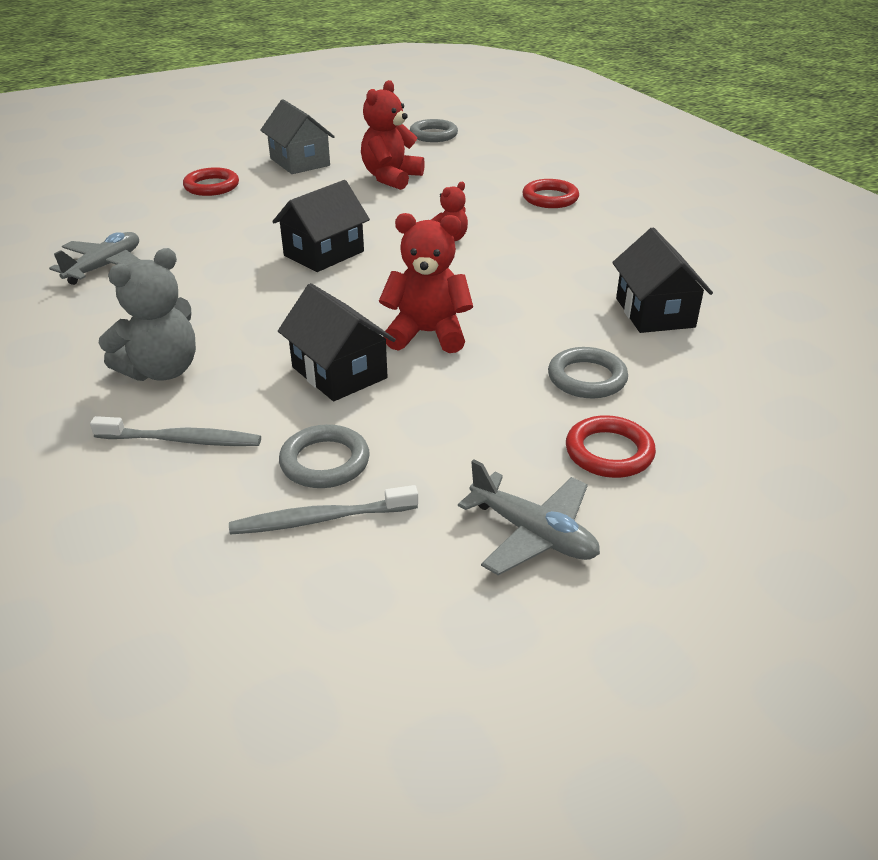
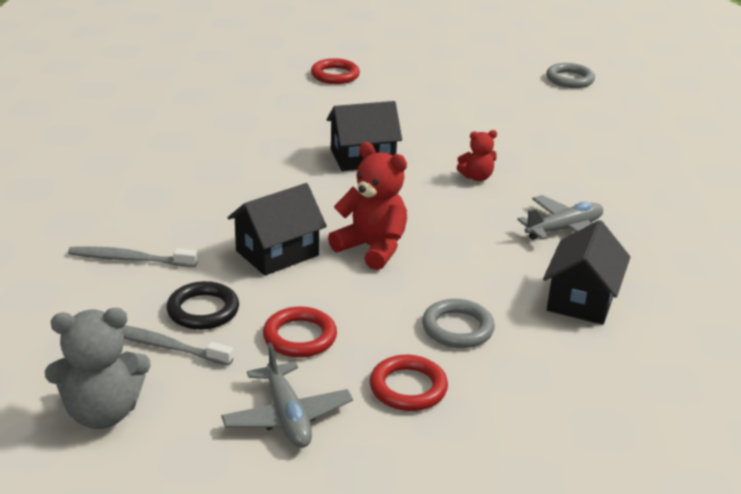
camera: 30 degrees right, 5 degrees down
grey plane [49,232,140,285] -> grey plane moved to [517,195,603,240]
grey toothbrush [90,416,261,446] -> grey toothbrush turned 150 degrees clockwise [68,246,198,267]
grey teddy bear [99,248,196,381] -> grey teddy bear moved to [45,308,151,429]
grey house [260,99,335,174] -> none
black house [278,283,396,401] -> black house turned 60 degrees clockwise [227,183,327,276]
grey ring [279,424,370,488] -> black ring [166,281,239,330]
red teddy bear [361,80,425,190] -> none
red ring [522,179,579,208] -> red ring moved to [263,307,337,358]

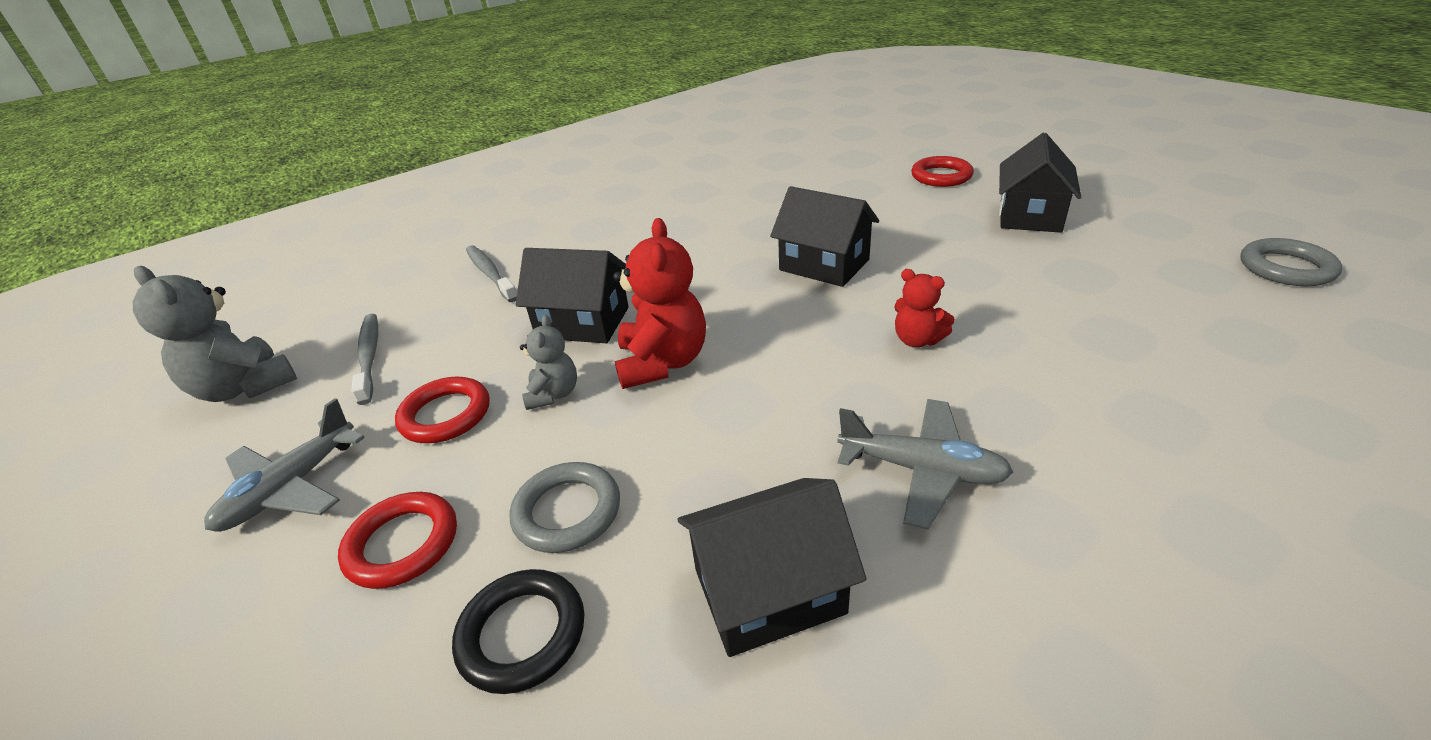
camera: 55 degrees right, 5 degrees up
black ring [166,281,239,330] -> black ring moved to [452,569,584,694]
none -> grey teddy bear [520,315,577,410]
none -> black house [999,133,1081,232]

